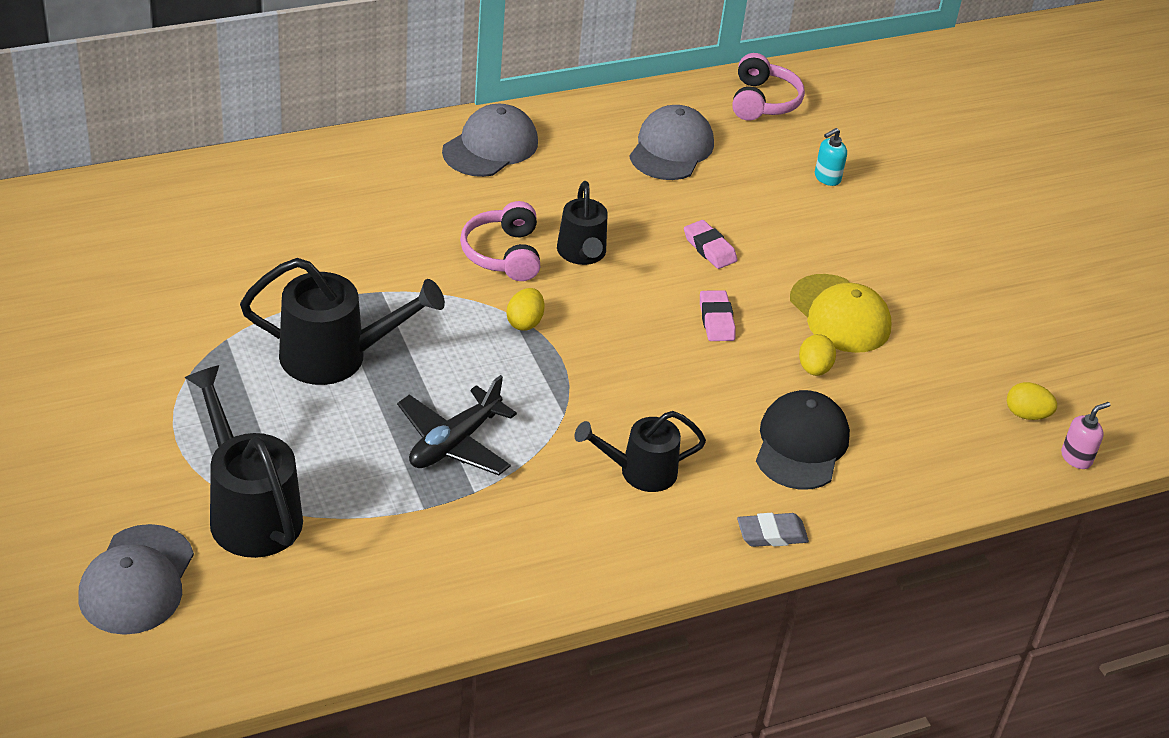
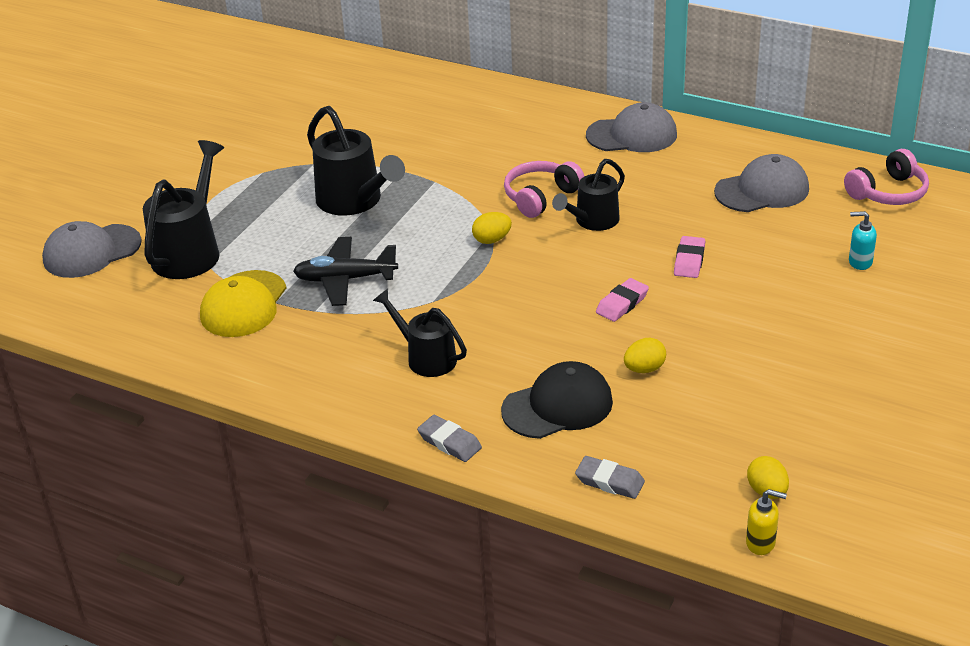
camera: 55 degrees right, 5 degrees down
yellow cap [790,274,891,353] -> yellow cap moved to [200,270,286,337]
pink soap dispenser [1061,402,1110,469] -> yellow soap dispenser [746,489,787,555]
none -> grey eraser [575,456,645,499]

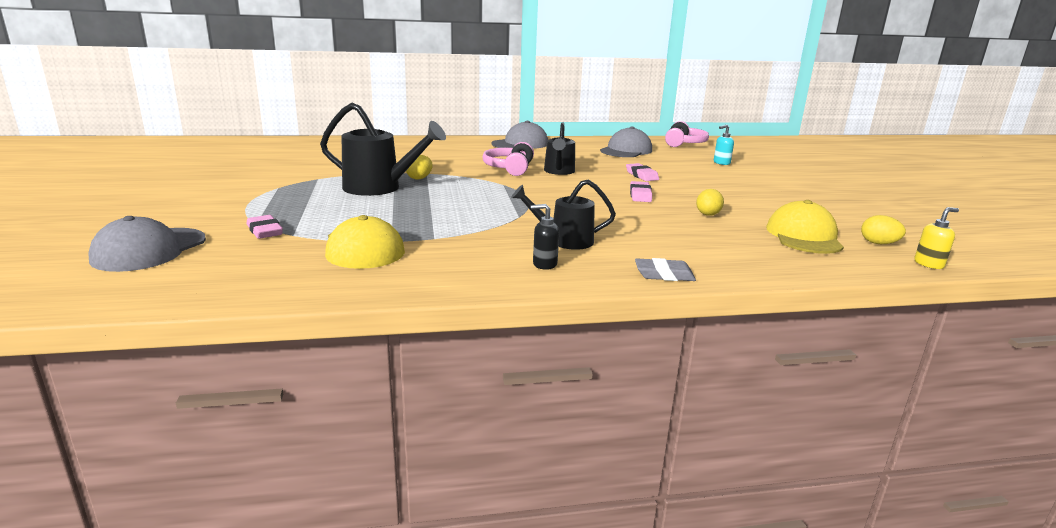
camera: 40 degrees left, 15 degrees down
black watering can [143,140,224,279] -> pink eraser [247,215,283,239]
black plane [293,237,398,306] -> none
yellow egg [472,212,512,244] -> yellow egg moved to [406,155,433,179]
black cap [501,361,613,439] -> none
grey eraser [575,456,645,499] -> none
none -> black soap dispenser [531,204,559,270]
none -> yellow cap [766,200,844,254]

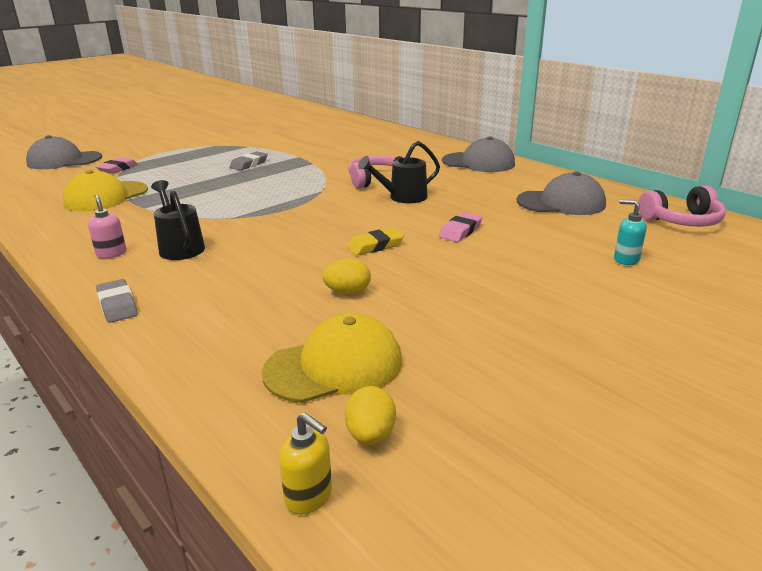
camera: 60 degrees right, 5 degrees up
black watering can [320,103,446,196] -> grey eraser [230,151,268,171]
yellow egg [406,155,433,179] -> none
black soap dispenser [531,204,559,270] -> pink soap dispenser [88,194,126,258]
pink eraser [630,181,652,202] -> yellow eraser [347,228,404,255]

